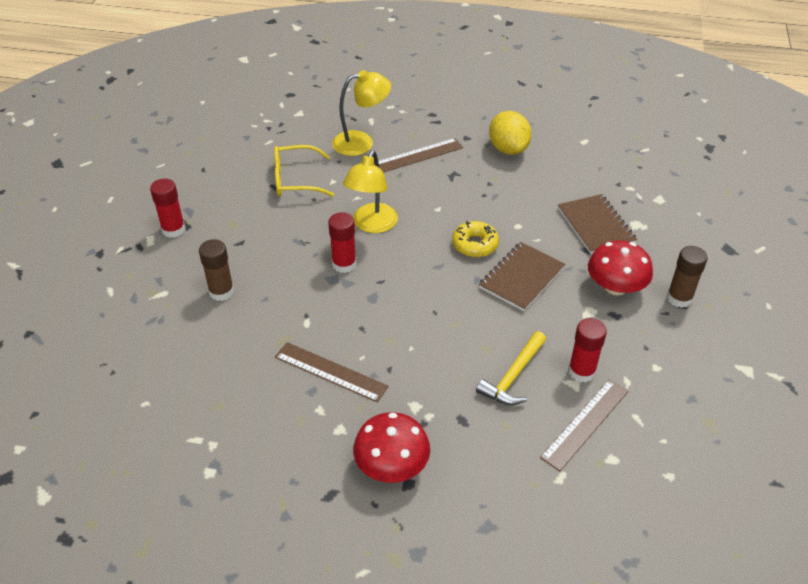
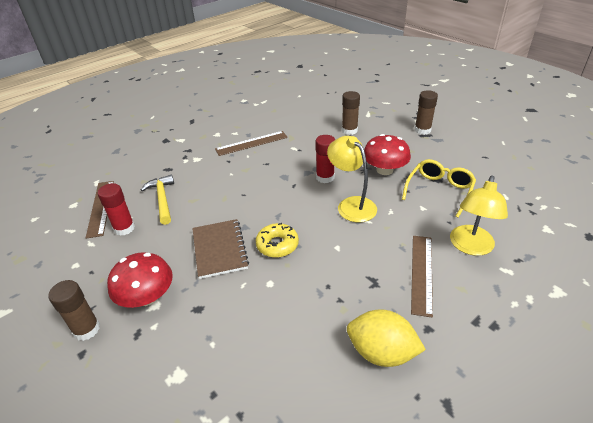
camera: 130 degrees right, 5 degrees down
red glue stick [150,179,185,238] -> brown glue stick [414,90,438,135]
red mushroom [353,412,430,483] -> red mushroom moved to [364,134,411,175]
brown notebook [558,194,637,254] -> none

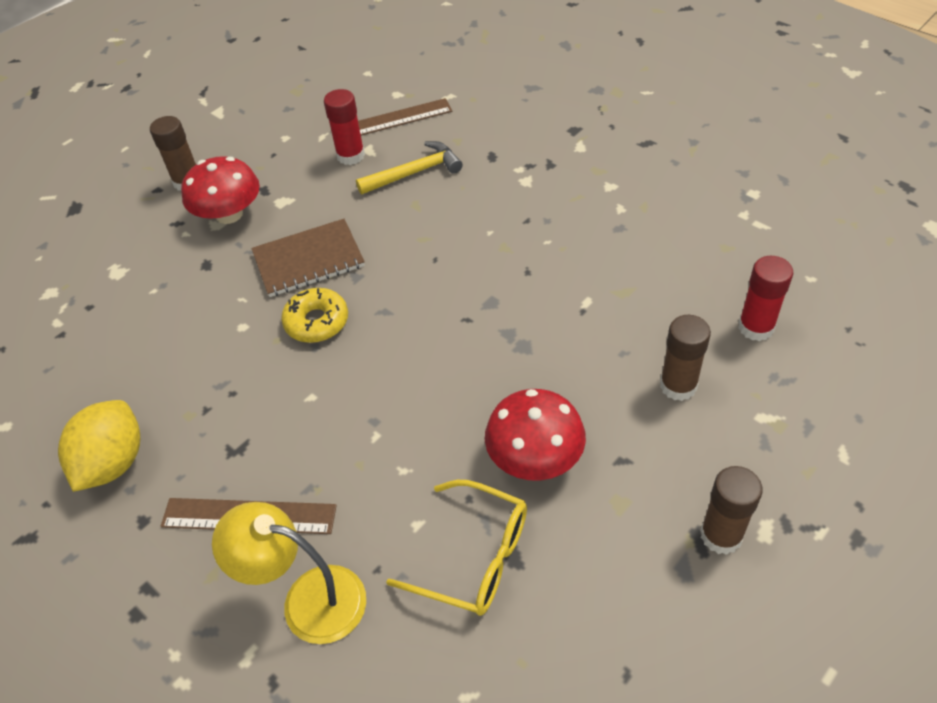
camera: 85 degrees right, 10 degrees up
brown ruler [215,131,288,156] -> none
red glue stick [315,135,335,183] -> red glue stick moved to [738,256,793,341]
yellow lamp [327,136,377,222] -> none

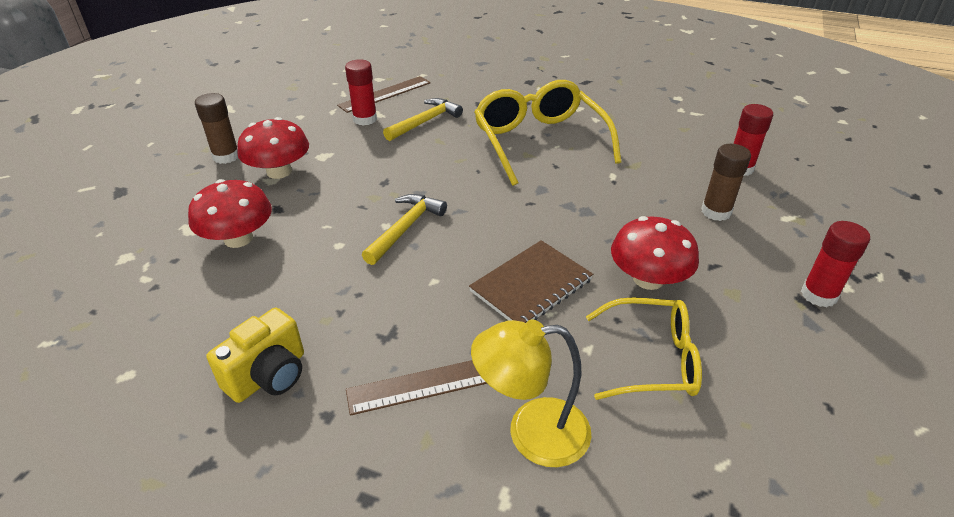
camera: 25 degrees left, 10 degrees down
yellow lemon [58,400,140,492] -> yellow camera [206,308,304,403]
brown notebook [251,219,365,297] -> brown notebook moved to [469,240,593,323]
yellow donut [281,288,348,343] -> yellow hammer [362,194,447,265]
brown glue stick [700,466,763,555] -> red glue stick [801,221,870,307]
none -> red mushroom [188,179,272,248]
none -> yellow glasses [474,80,621,186]

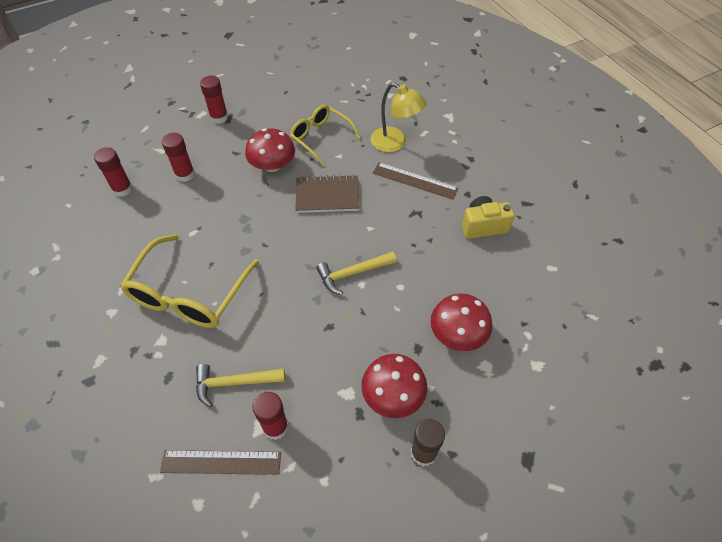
camera: 140 degrees left, 15 degrees up
brown glue stick [701,144,751,221] -> red glue stick [162,133,195,182]

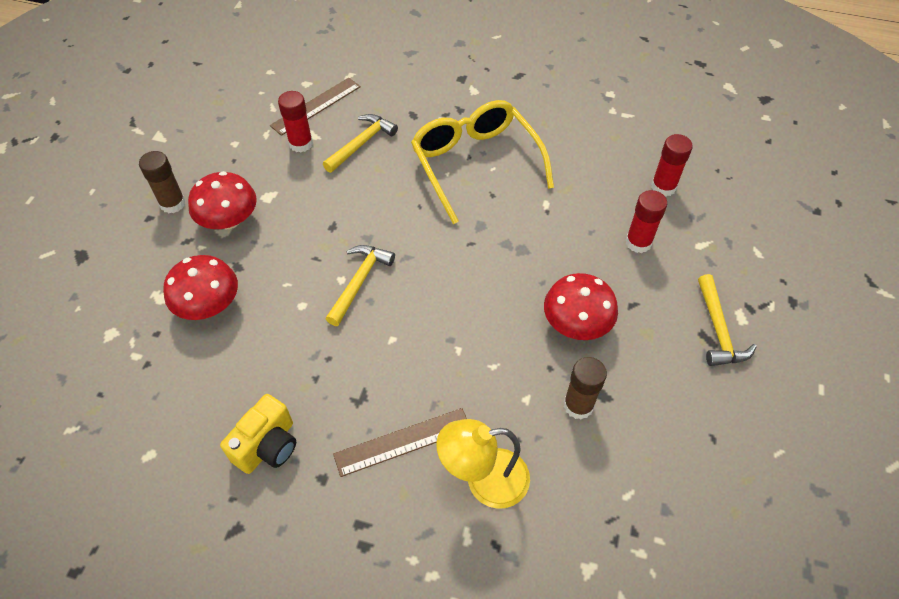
camera: 135 degrees right, 0 degrees up
red glue stick [200,76,228,124] -> yellow hammer [698,274,757,366]
yellow glasses [290,105,361,166] -> brown glue stick [564,357,607,420]
brown notebook [296,175,359,213] -> none

